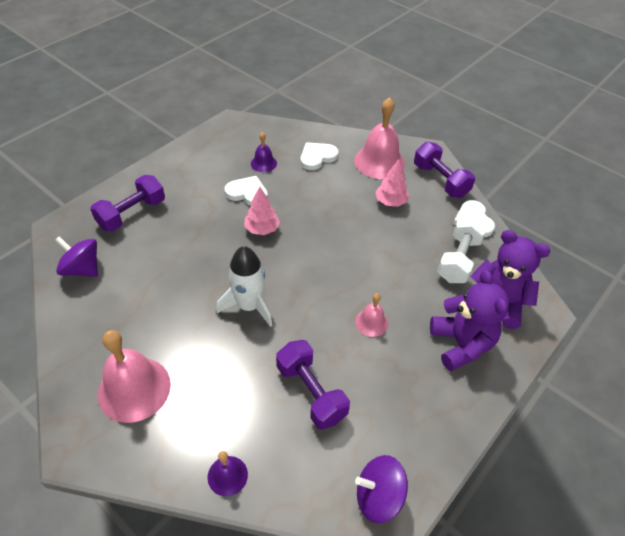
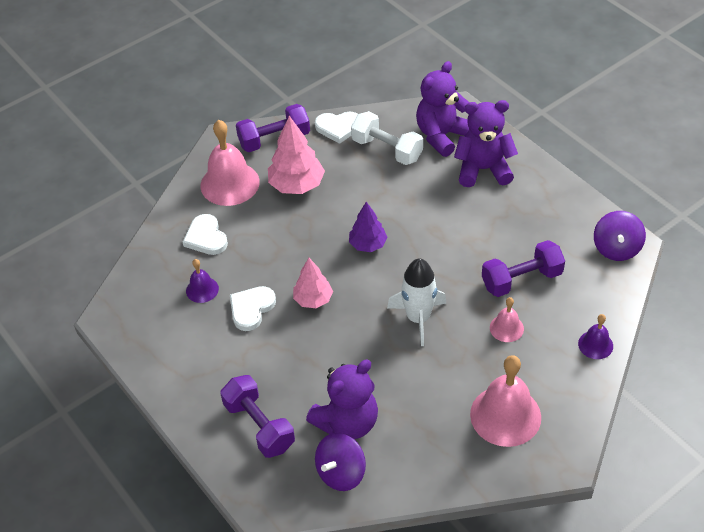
camera: 75 degrees left, 0 degrees up
pink bell [355,293,388,337] -> pink bell moved to [490,297,524,342]
pink tree [375,160,409,207] -> pink tree [268,116,325,194], size x1.55
none -> purple teddy bear [306,360,378,439]
none -> purple tree [349,202,388,252]

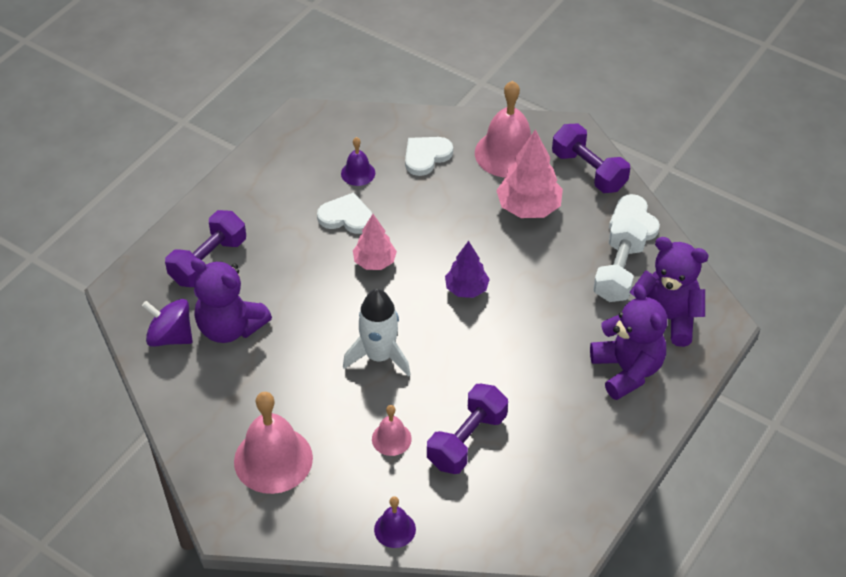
camera: 70 degrees right, 0 degrees up
purple dumbbell [482,240,565,297] -> purple dumbbell turned 75 degrees clockwise [427,384,508,474]
purple spinning top [594,211,646,261] -> none

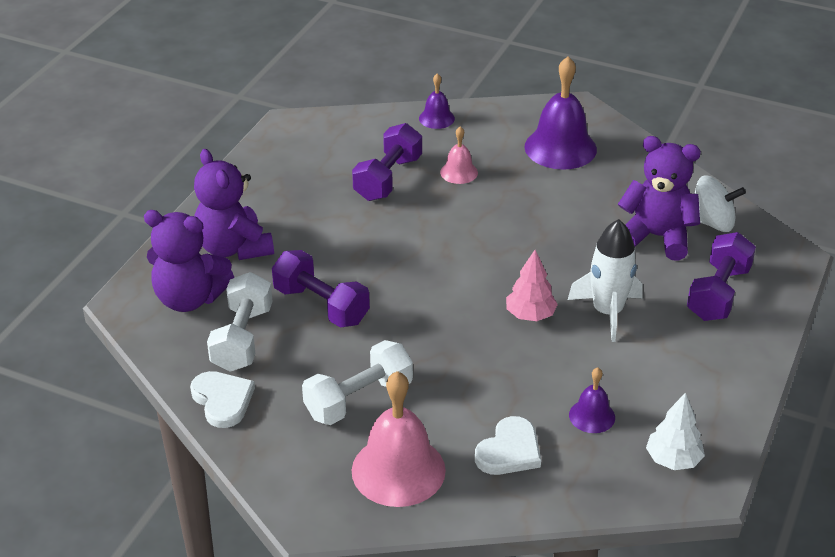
camera: 170 degrees right, 10 degrees down
purple spinning top [142,299,193,347] -> white spinning top [695,175,746,232]
pink bell [234,392,313,494] -> purple bell [525,56,597,170]
white heart [317,192,372,234] -> none
white rocket [343,289,411,377] -> white rocket moved to [568,219,643,342]
purple tree [445,241,490,298] -> none
pink tree [496,129,563,218] -> white dumbbell [302,340,413,425]
purple dumbbell [552,123,630,193] -> purple dumbbell moved to [272,250,370,328]
none -> white tree [646,392,705,470]

